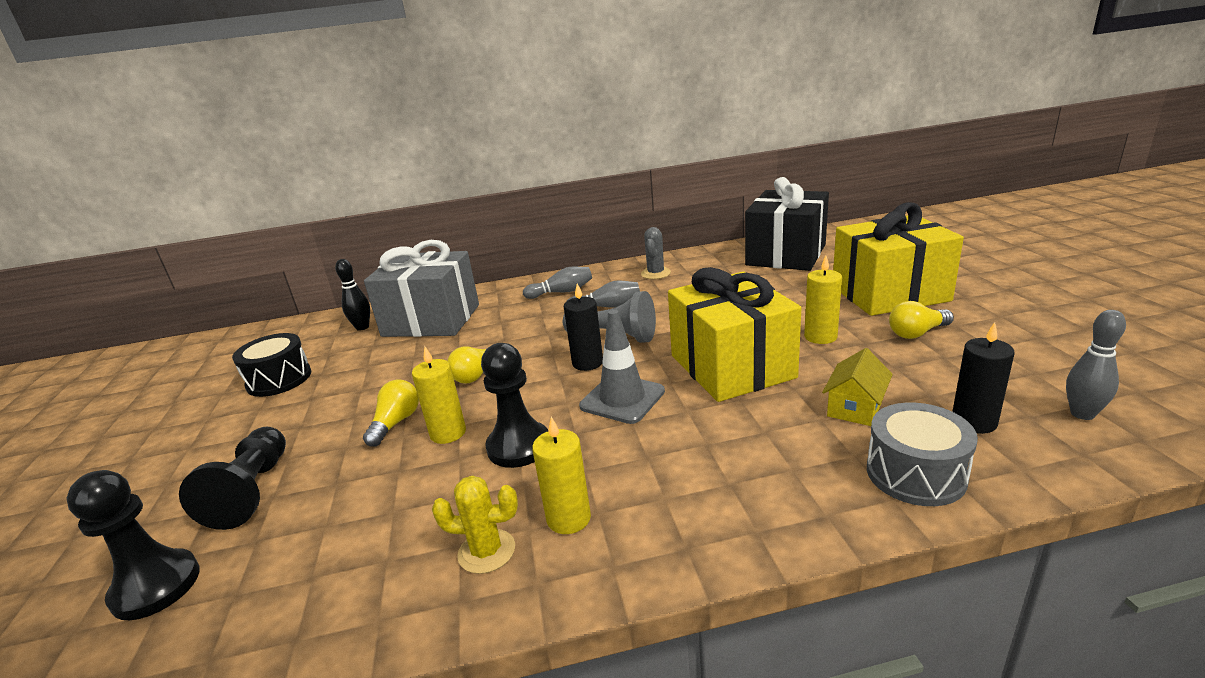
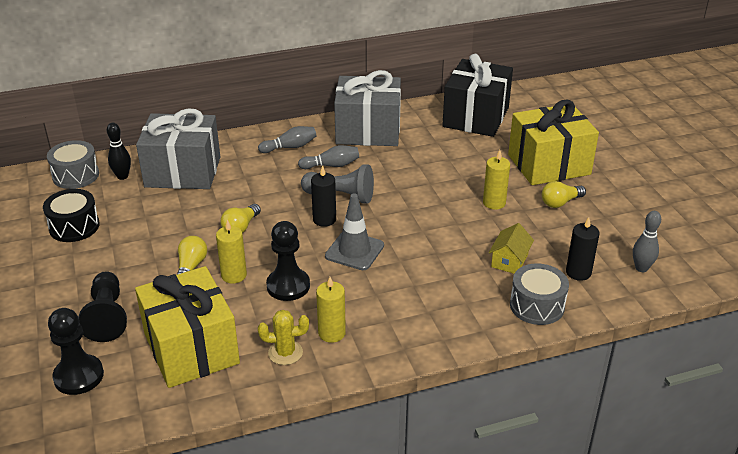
camera: 10 degrees left, 10 degrees up
grey cactus [641,227,671,279] -> grey gift [334,70,401,146]
yellow gift [668,267,801,402] -> yellow gift moved to [135,266,240,388]
none -> grey drum [47,140,99,189]

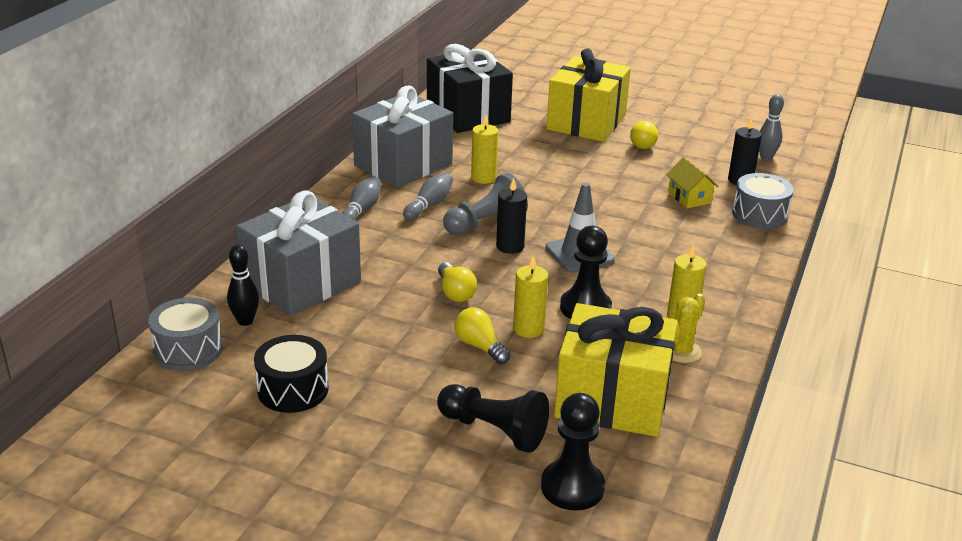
camera: 50 degrees left, 5 degrees down
yellow candle [483,150,510,210] -> yellow candle moved to [471,114,498,184]

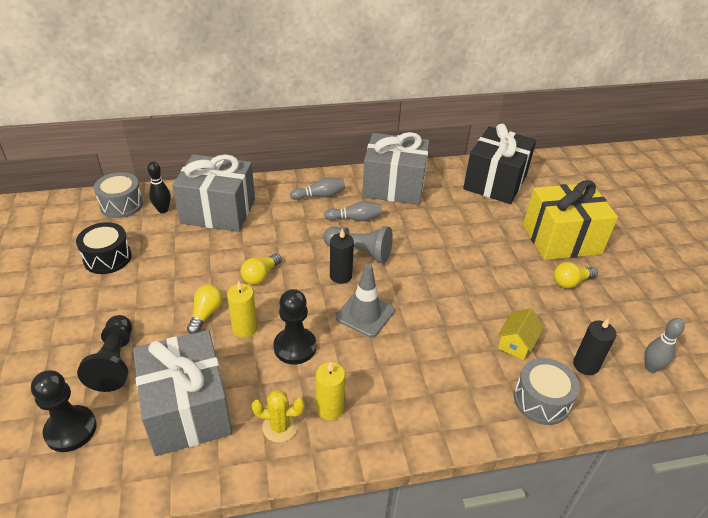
camera: 55 degrees right, 10 degrees up
yellow candle [471,114,498,184] -> none
yellow gift [554,303,678,437] -> grey gift [133,330,232,456]

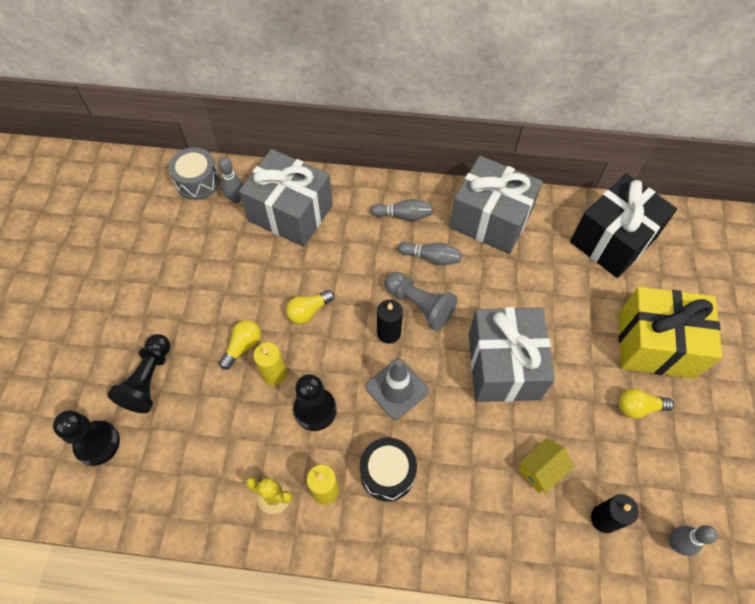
camera: 20 degrees right, 20 degrees up
black drum [76,222,132,274] -> black drum moved to [360,438,417,501]
grey gift [133,330,232,456] -> grey gift moved to [469,307,555,402]
black bowling pin [147,161,171,213] -> grey bowling pin [218,157,243,203]
grey drum [514,358,580,425] -> none

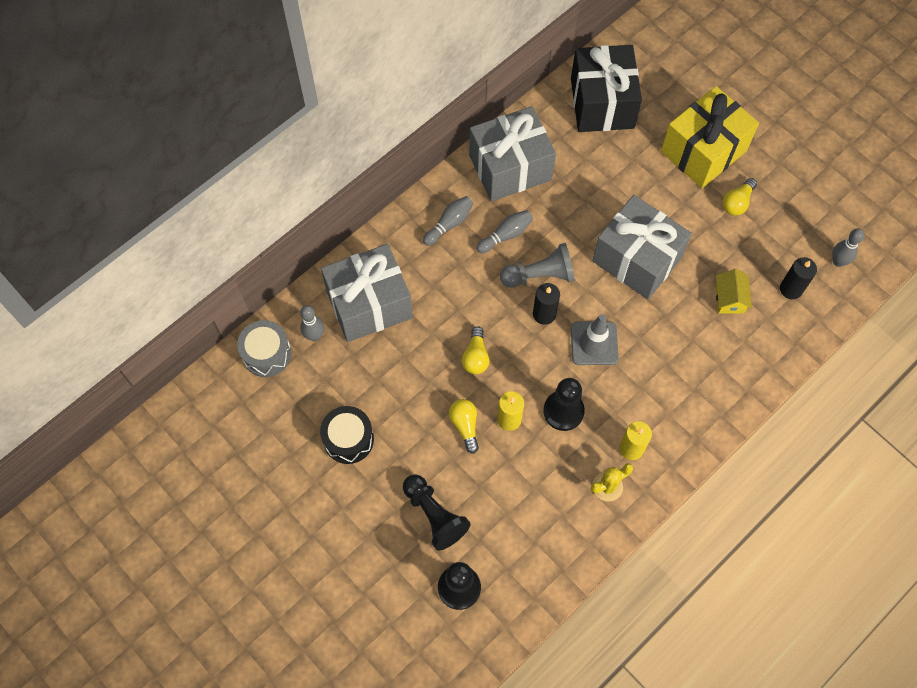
camera: 50 degrees left, 5 degrees up
black drum [360,438,417,501] -> black drum moved to [320,406,374,464]

